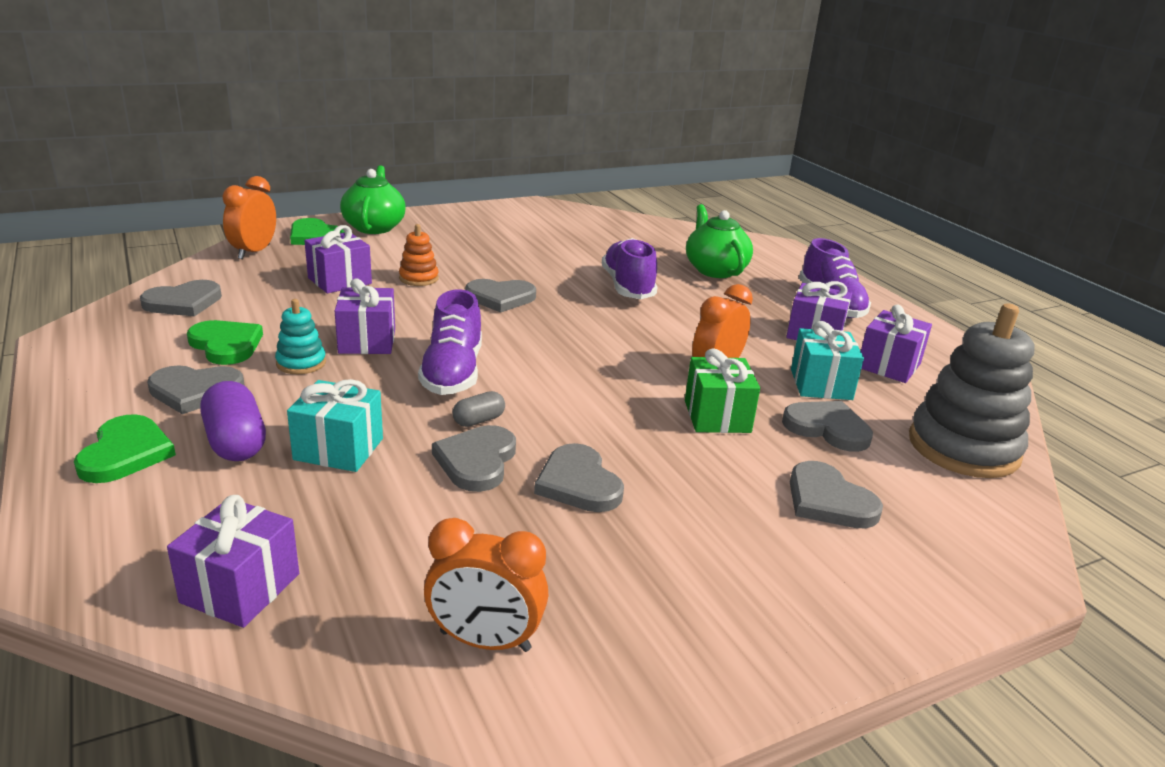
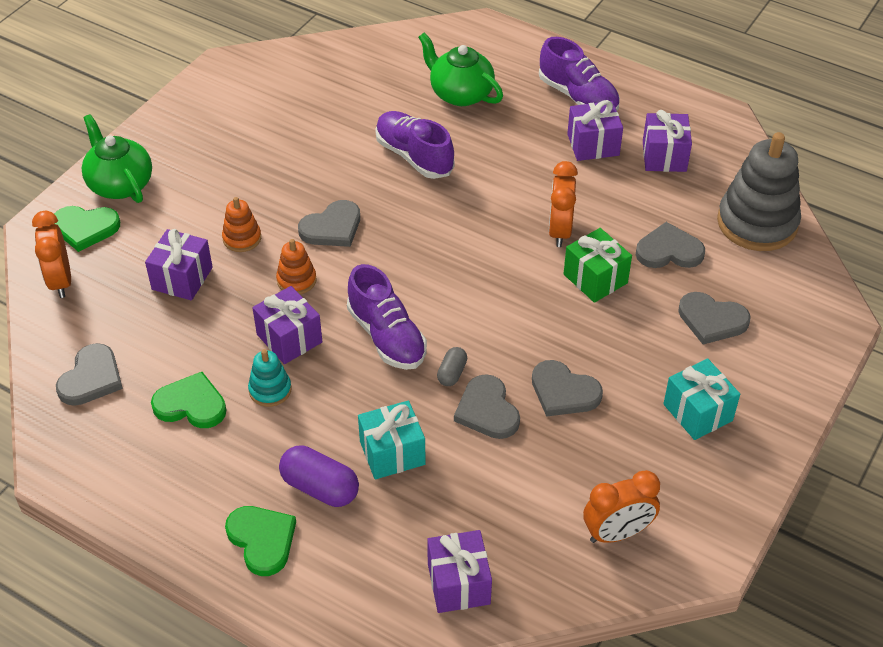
camera: 30 degrees left, 20 degrees up
grey heart [147,365,245,414] -> none
turquoise gift [791,321,864,400] -> turquoise gift moved to [663,358,740,440]
none -> orange stacking toy [276,239,317,294]

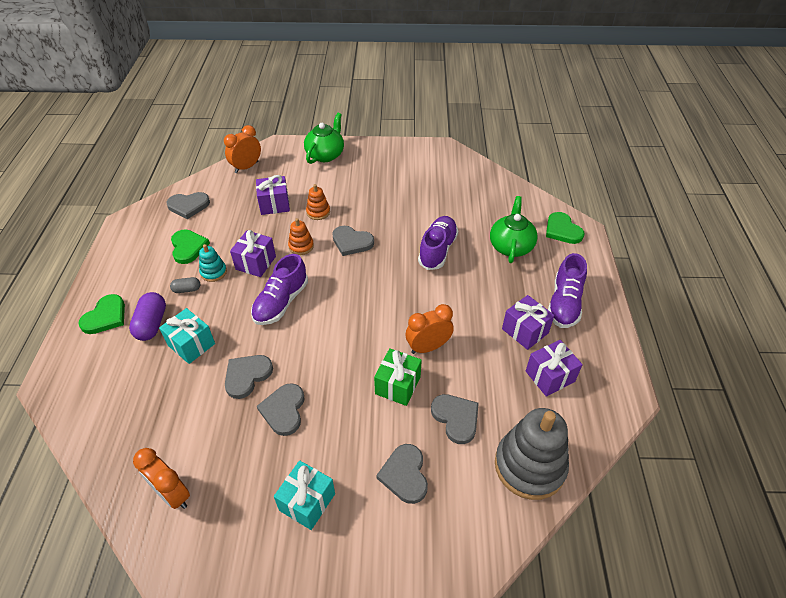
camera: 60 degrees right, 0 degrees up
green heart [54,206,120,252] -> green heart moved to [546,212,585,244]
purple gift [427,530,492,613] -> none
grey capsule [437,347,467,386] -> grey capsule moved to [170,277,200,293]

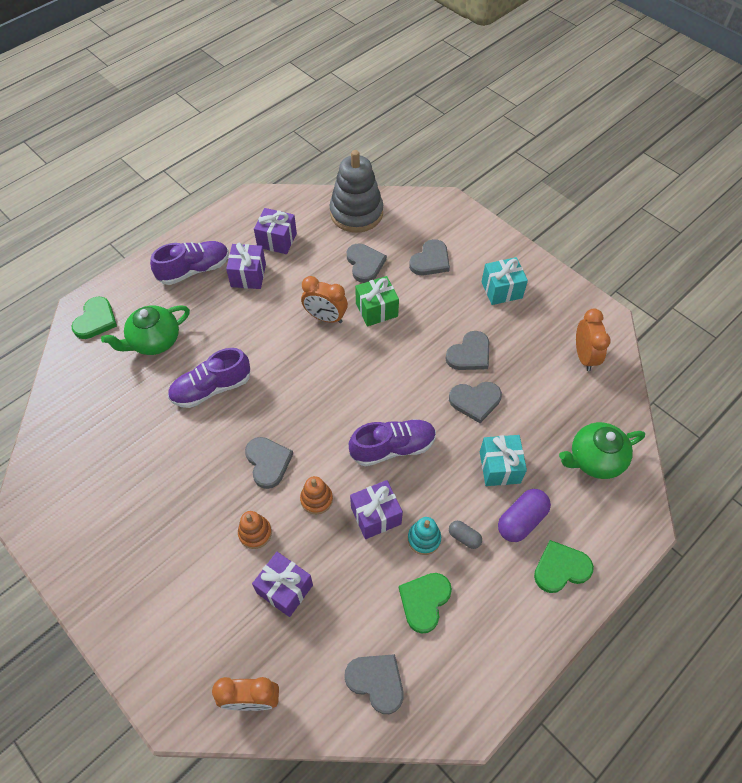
camera: 135 degrees left, 10 degrees up
green teapot [304,113,344,164] -> green teapot moved to [559,422,645,479]
grey heart [431,394,479,444] -> grey heart turned 150 degrees clockwise [347,244,387,283]

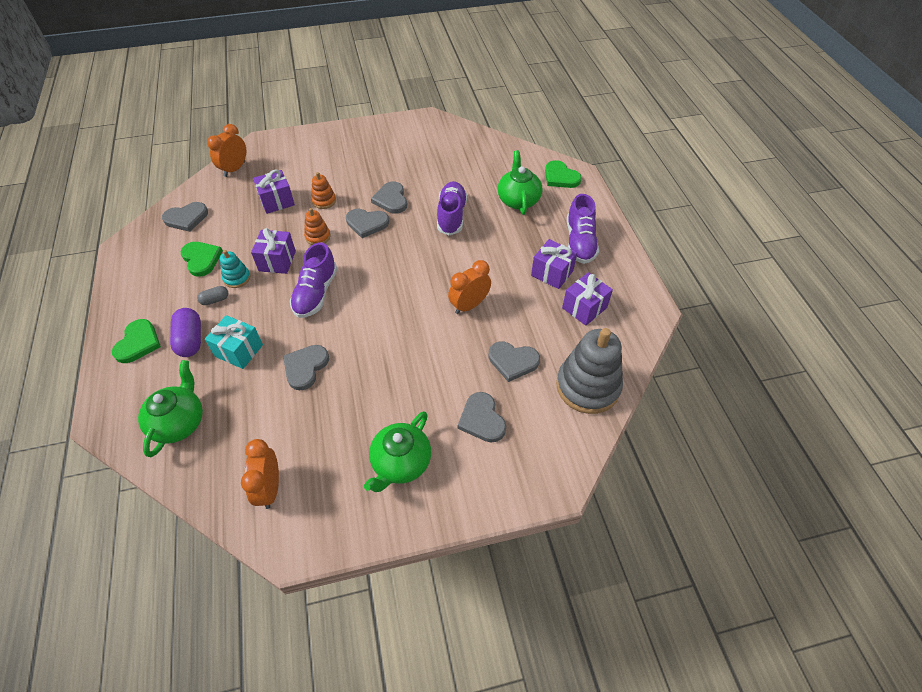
camera: 120 degrees right, 5 degrees down
green gift [355,276,399,326] -> none
grey heart [445,331,489,370] -> grey heart moved to [371,181,407,214]
turquoise gift [481,257,528,305] -> green teapot [364,411,431,492]
orange clock [576,309,611,371] -> orange clock turned 60 degrees clockwise [241,439,279,509]

